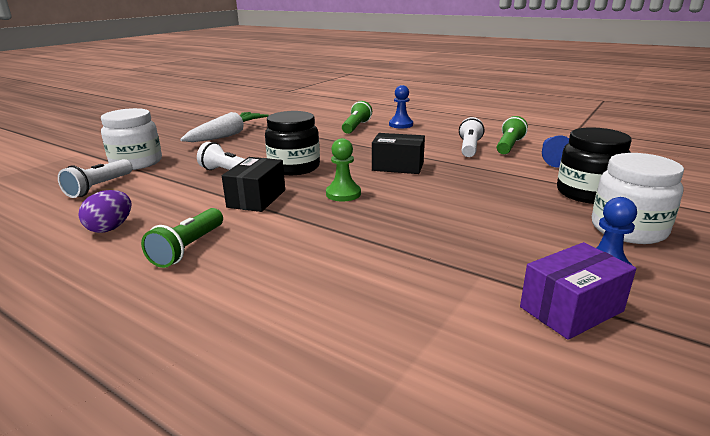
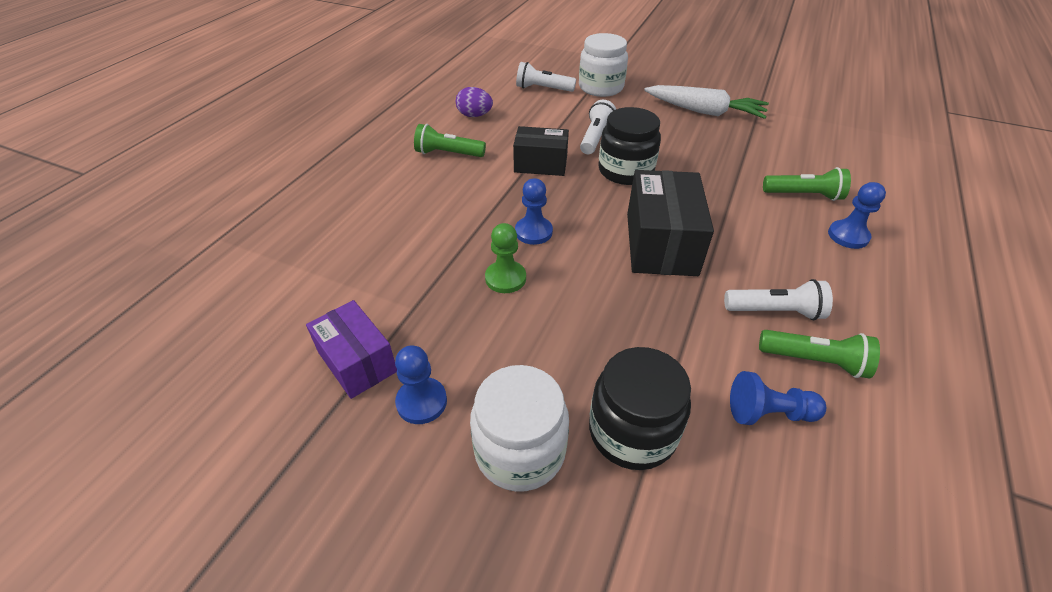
camera: 80 degrees right, 20 degrees up
green pawn [326,138,361,201] -> green pawn moved to [485,223,526,293]
black box [372,133,425,174] -> black box [627,170,714,276], size x1.53
none -> blue pawn [515,178,553,245]

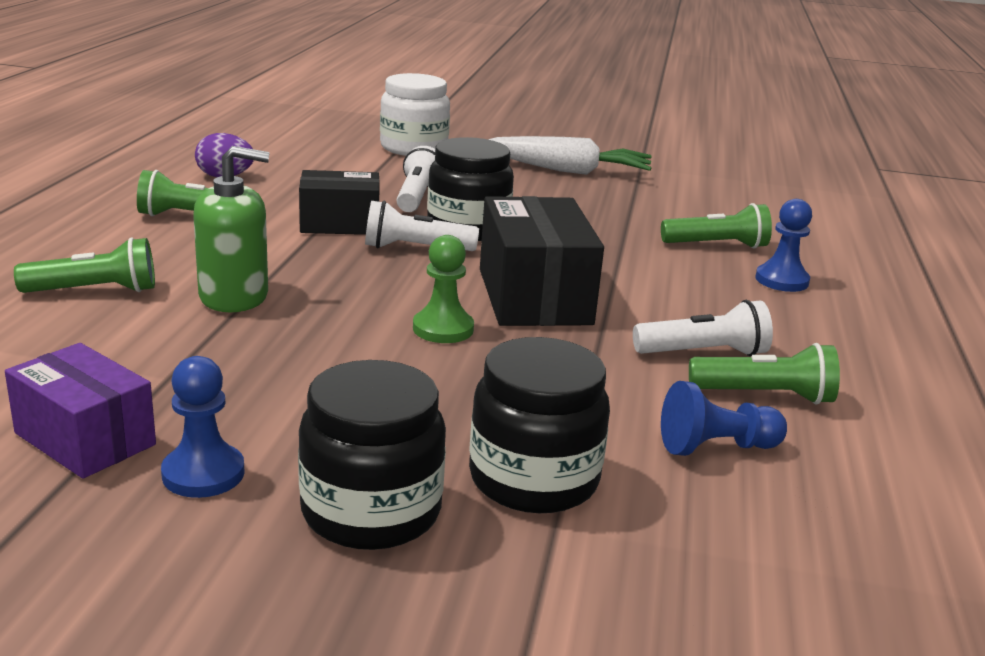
camera: 15 degrees left, 20 degrees down
white jar [470,365,569,491] -> black jar [298,360,446,550]
green pawn [485,223,526,293] -> green pawn moved to [413,235,474,343]
blue pawn [515,178,553,245] -> none
white flashlight [516,62,576,92] -> white flashlight moved to [365,201,479,251]
none -> green flashlight [14,237,155,293]
none -> green soap dispenser [193,146,270,312]

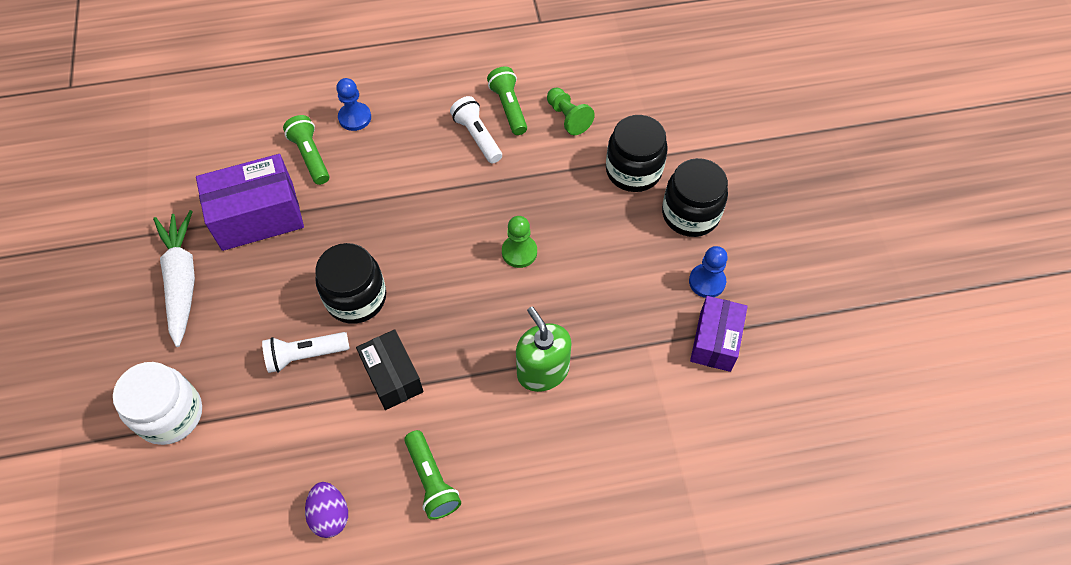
camera: 110 degrees left, 35 degrees up
green flashlight [14,237,155,293] -> none
white flashlight [365,201,479,251] -> none
black box [480,196,604,326] -> none
blue pawn [661,381,787,456] -> green pawn [547,88,595,135]
none -> purple box [196,154,304,251]

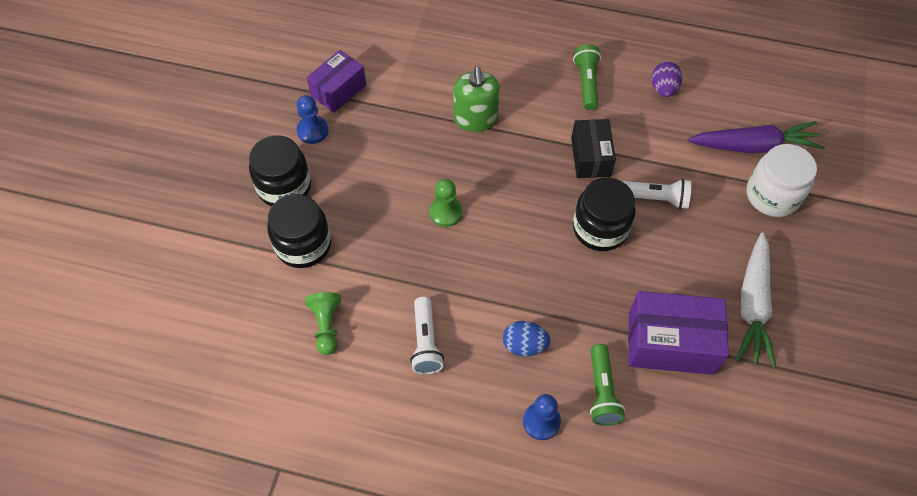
camera: 155 degrees left, 0 degrees up
green flashlight [487,67,527,135] -> none
none -> blue egg [503,321,550,357]
none -> purple carrot [687,121,825,153]

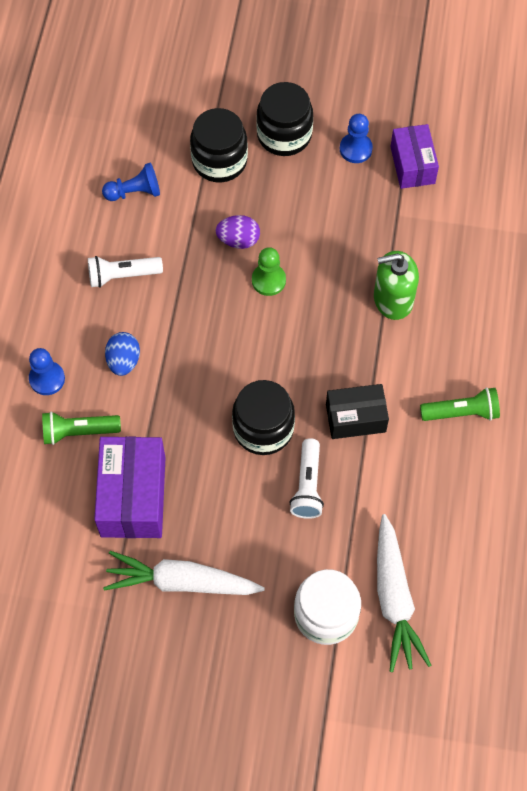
camera: 85 degrees right, 5 degrees up
green pawn [305,292,341,355] -> blue pawn [102,163,160,201]
purple box [307,50,366,113] -> purple box turned 45 degrees clockwise [390,124,439,189]
purple egg [652,61,682,97] -> purple egg moved to [216,215,260,249]
purple carrot [687,121,825,153] -> white carrot [377,514,432,672]

